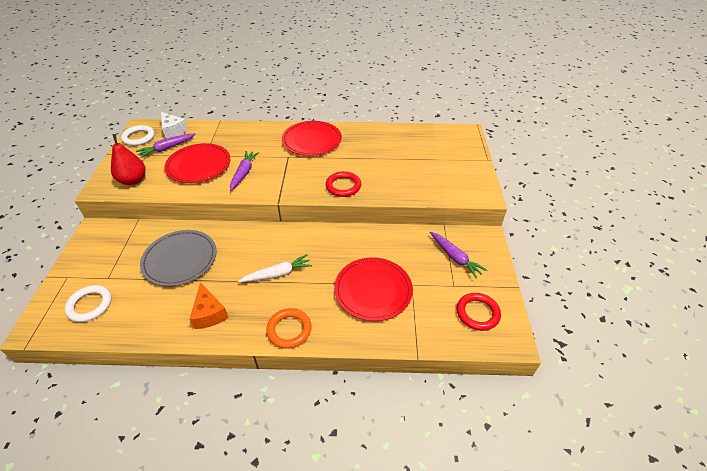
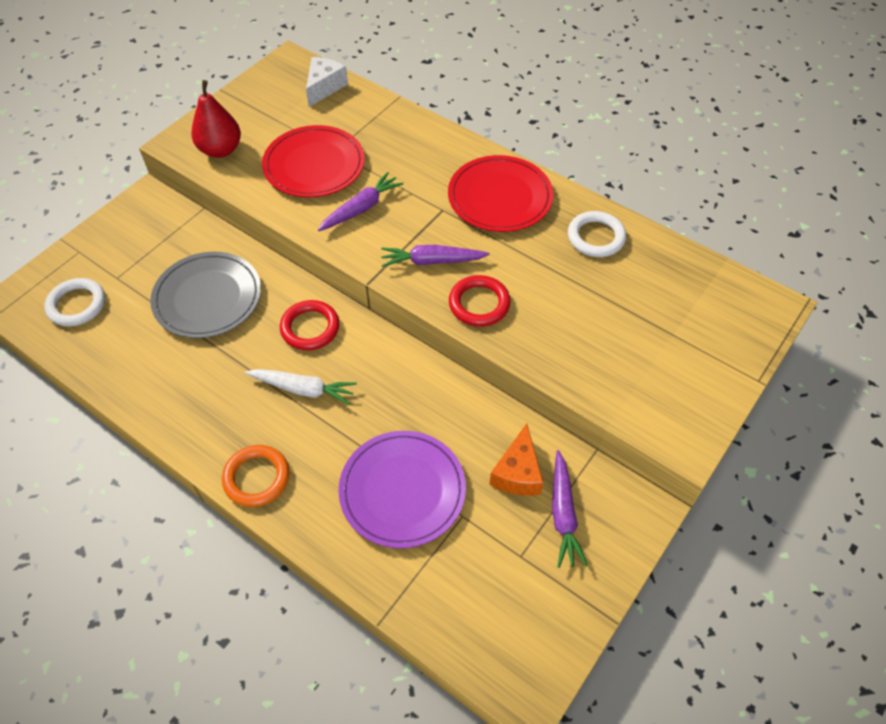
camera: 35 degrees right, 10 degrees up
white ring [121,125,155,146] -> white ring moved to [568,211,626,257]
purple carrot [136,133,196,158] -> purple carrot moved to [381,245,490,267]
white cheese [161,112,188,138] -> white cheese turned 150 degrees counterclockwise [306,57,348,107]
orange cheese [190,283,229,329] -> orange cheese moved to [489,423,544,496]
red plate [334,257,413,321] -> purple plate [339,431,466,548]
red ring [457,293,501,331] -> red ring moved to [280,300,340,350]

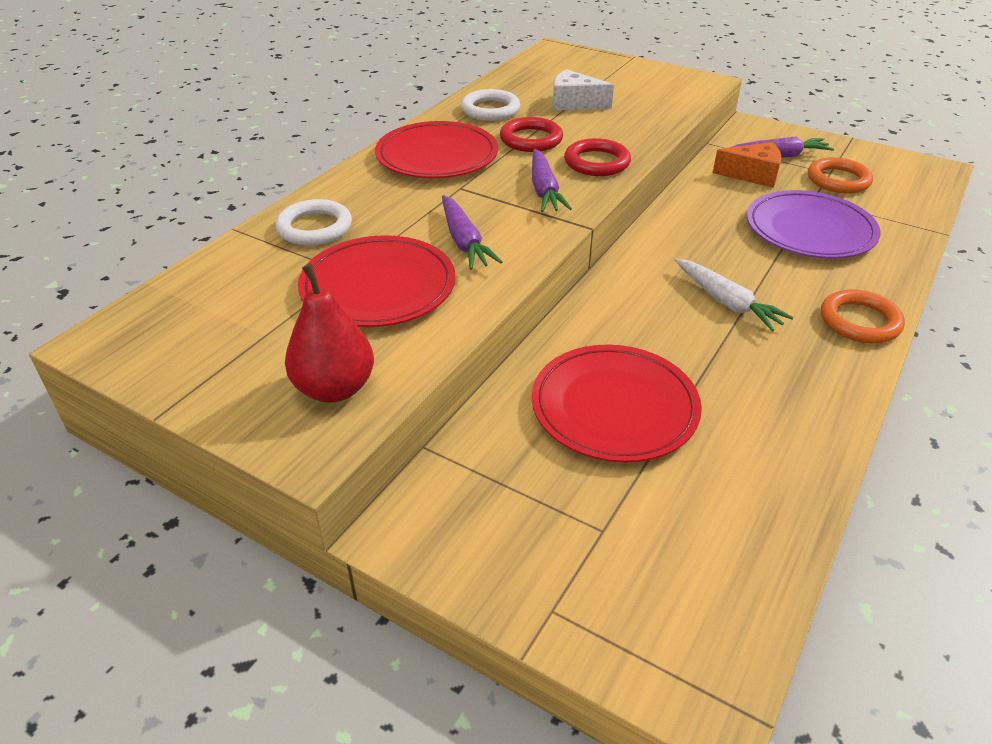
camera: 95 degrees left, 15 degrees down
white ring [44,278,105,327] -> white ring moved to [276,199,352,246]
grey plate [150,252,261,338] -> red plate [532,345,702,462]
white carrot [245,369,357,405] -> white carrot turned 135 degrees clockwise [675,258,794,331]
red ring [280,300,340,350] -> red ring moved to [500,117,563,152]
white cheese [306,57,348,107] -> white cheese moved to [553,69,614,110]
purple carrot [318,172,404,231] -> purple carrot turned 150 degrees counterclockwise [442,195,502,270]
none -> orange ring [808,157,873,194]

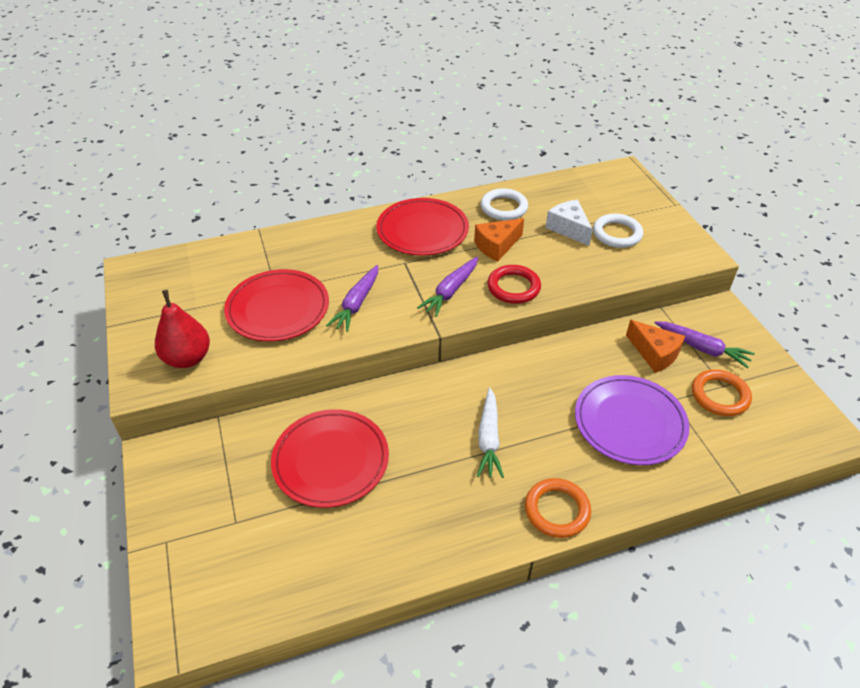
camera: 40 degrees right, 5 degrees up
white ring [276,199,352,246] -> white ring moved to [593,214,643,248]
red ring [500,117,563,152] -> orange cheese [474,218,524,262]

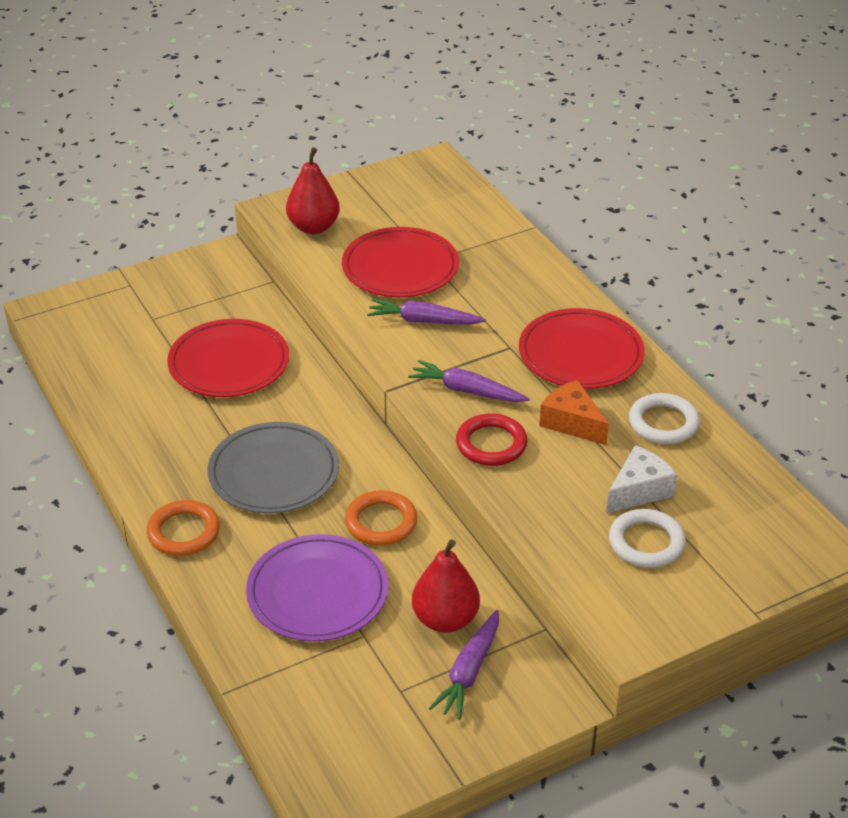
camera: 80 degrees right, 5 degrees down
white carrot [477,388,504,478] -> grey plate [208,422,339,514]
orange cheese [626,320,685,373] -> red pear [412,539,480,633]
orange ring [692,369,752,416] -> orange ring moved to [345,490,417,546]

